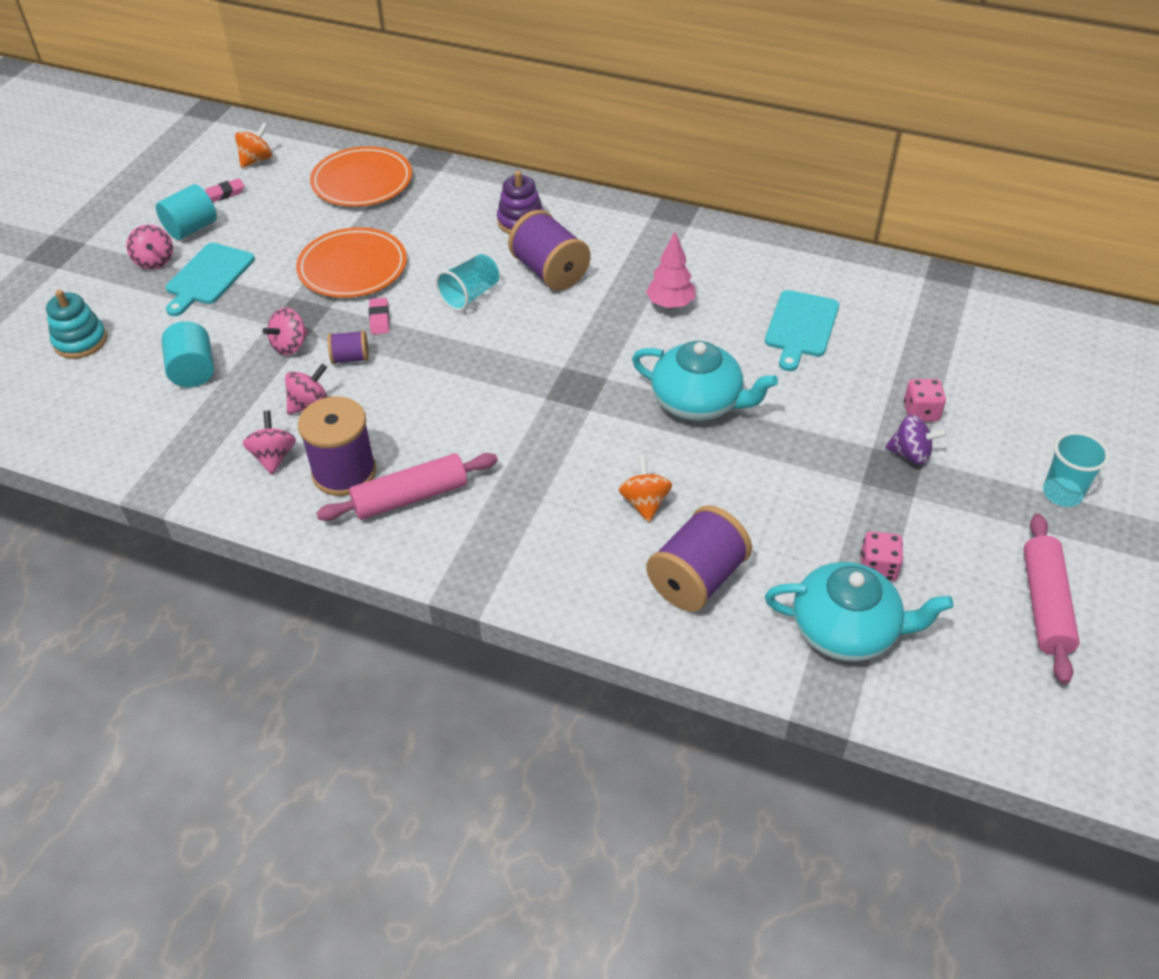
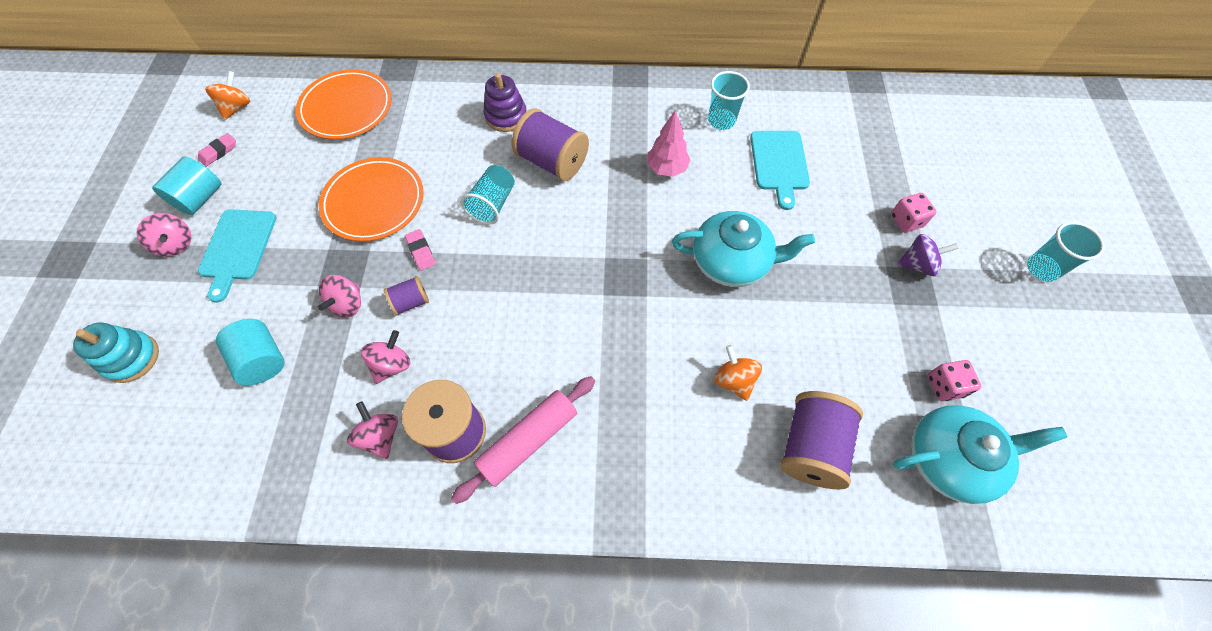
camera: 20 degrees left, 15 degrees up
pink rolling pin [1023,514,1080,684] -> none
none -> turquoise cup [708,71,750,130]

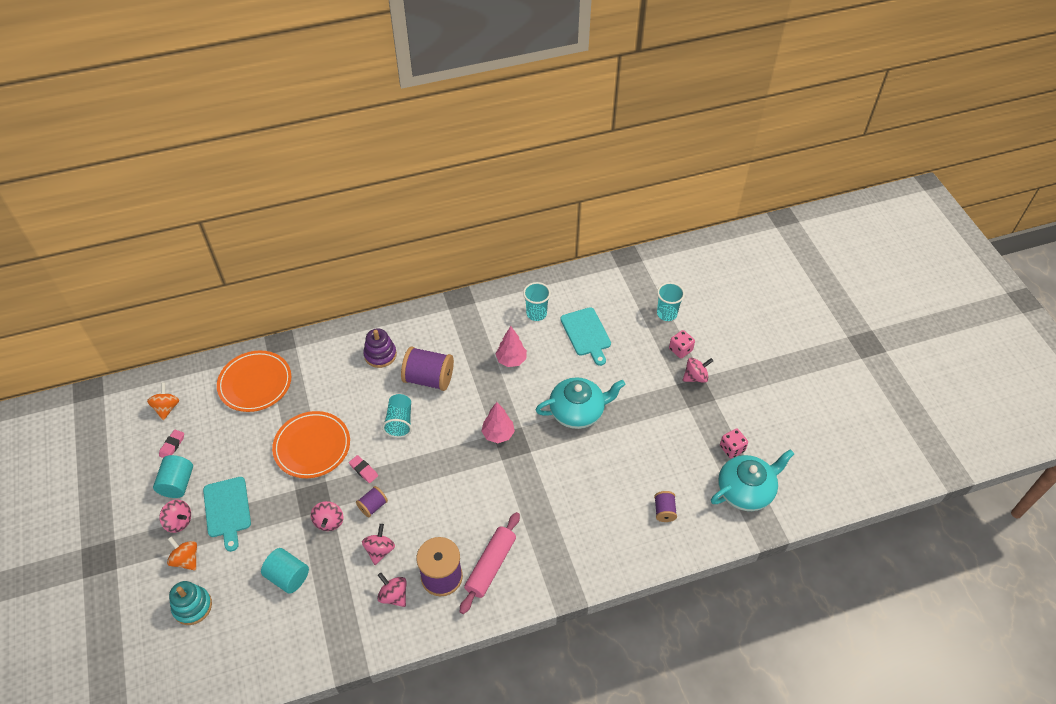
camera: 20 degrees left, 10 degrees down
orange spinning top [714,345,762,401] -> orange spinning top moved to [167,537,197,571]
purple spool [780,391,863,489] -> purple spool [654,491,677,522], size x0.52
purple spinning top [897,234,959,276] -> pink spinning top [683,358,713,383]
turquoise cup [1027,222,1105,282] -> turquoise cup moved to [657,282,685,321]
none -> pink tree [481,402,515,443]

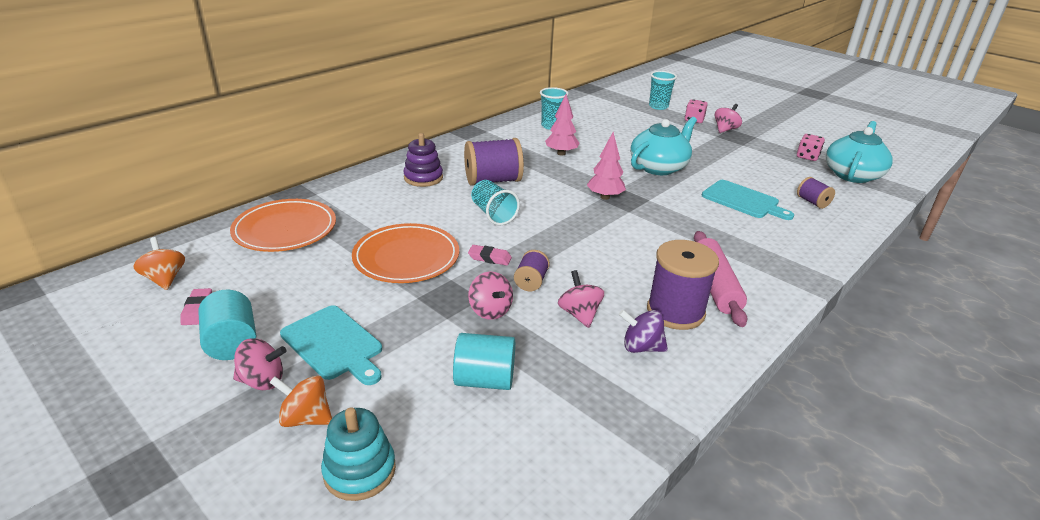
camera: 30 degrees left, 20 degrees down
pink spinning top [377,573,407,607] -> purple spinning top [619,310,668,353]
turquoise cutting board [560,307,611,366] -> turquoise cutting board moved to [702,180,794,220]

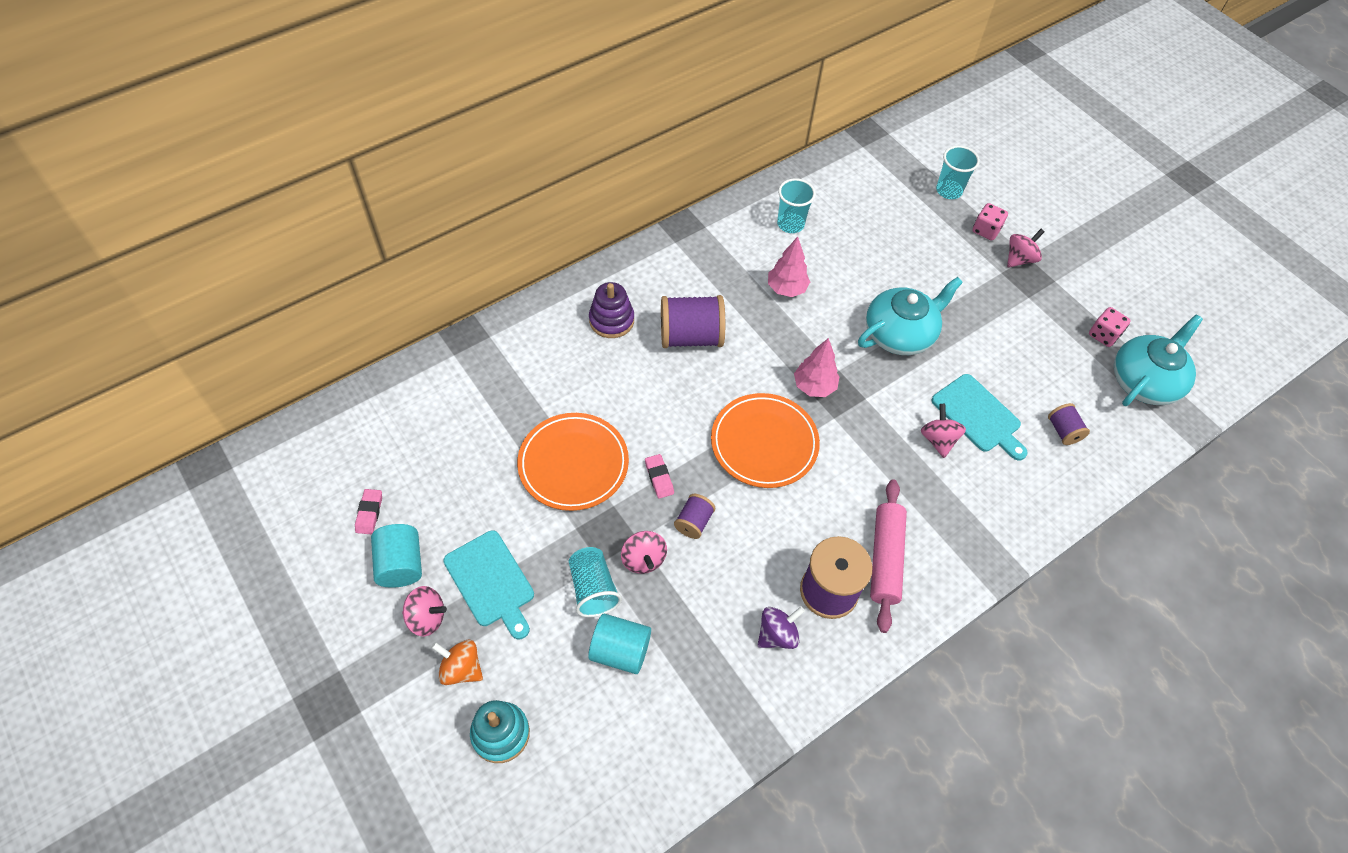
camera: 10 degrees right, 25 degrees up
orange spinning top [133,237,185,290] -> none
orange plate [230,199,336,252] -> orange plate moved to [711,393,820,488]
pink eraser [468,245,512,266] -> pink eraser turned 45 degrees clockwise [645,454,674,499]
turquoise cup [471,180,520,225] -> turquoise cup moved to [569,547,622,617]
pink spinning top [558,270,604,328] -> pink spinning top moved to [921,404,966,458]
purple spinning top [619,310,668,353] -> purple spinning top turned 120 degrees clockwise [757,607,805,649]

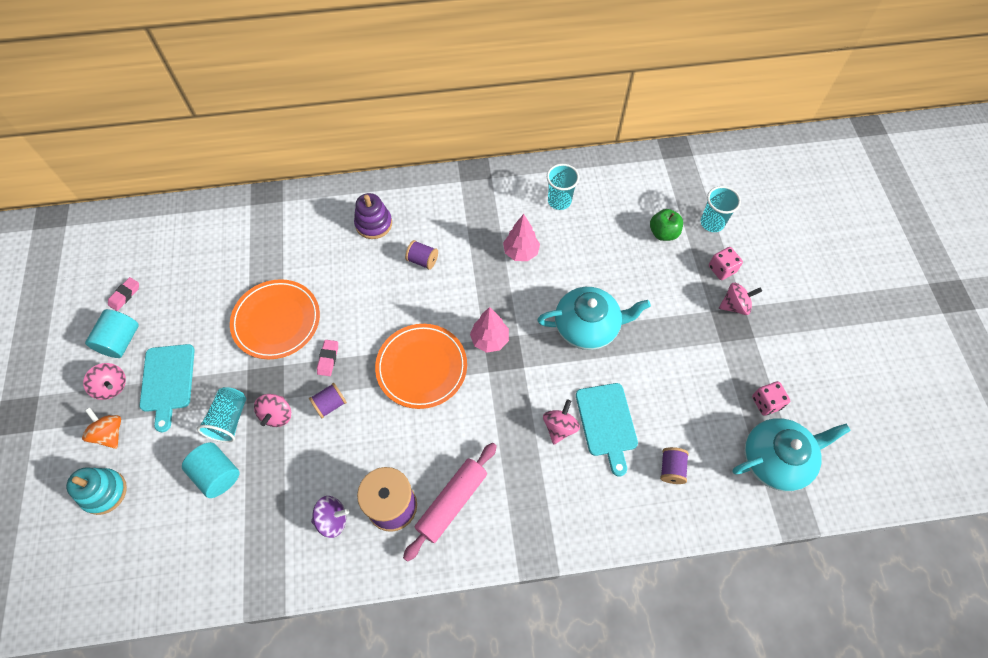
camera: 30 degrees right, 5 degrees up
purple spool [661,295,725,348] -> purple spool [405,240,438,270], size x0.52
none -> green apple [650,209,683,241]

